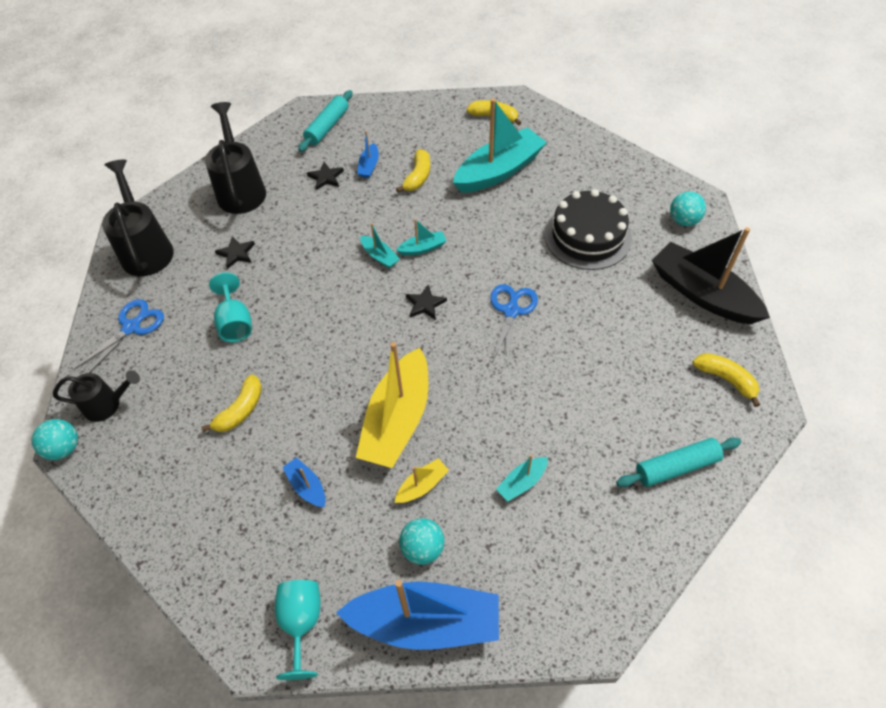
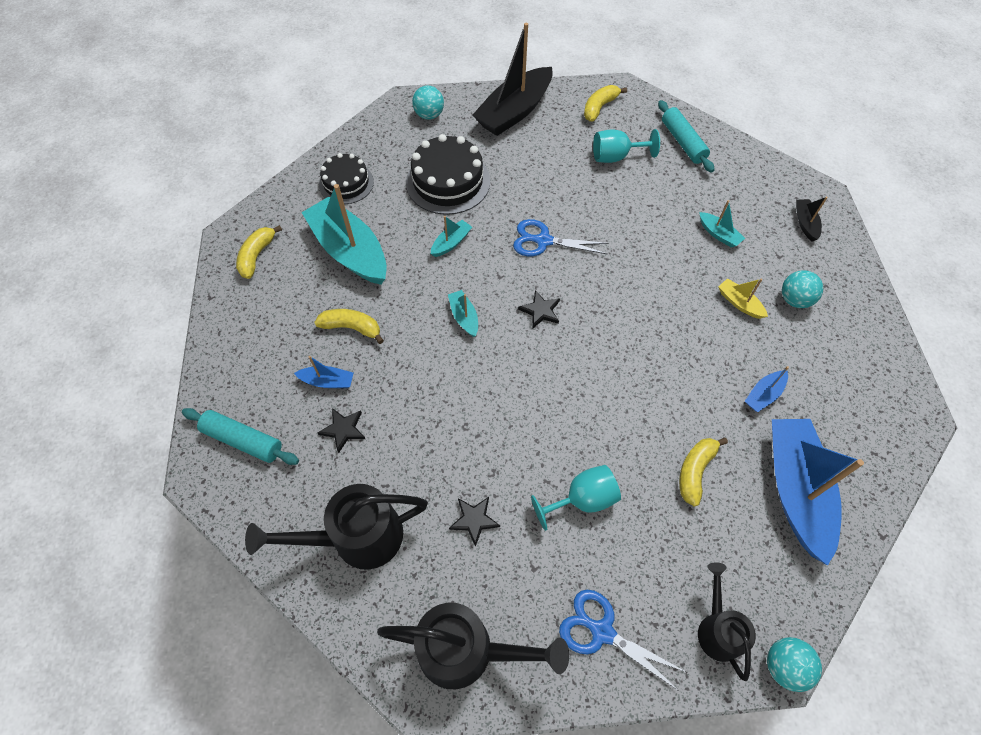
camera: 95 degrees left, 5 degrees up
black watering can [102,160,174,276] -> black watering can turned 150 degrees counterclockwise [377,603,569,689]
yellow banana [201,374,262,432] -> yellow banana turned 90 degrees counterclockwise [679,438,728,506]
turquoise goblet [275,580,321,680] -> turquoise goblet moved to [593,129,660,163]
blue boat [336,580,499,650] -> blue boat moved to [772,419,864,566]
yellow boat [356,342,428,468] -> none
turquoise boat [360,223,400,268] -> turquoise boat moved to [431,216,472,257]
none -> black cake [319,153,374,204]
none -> black boat [796,197,828,242]

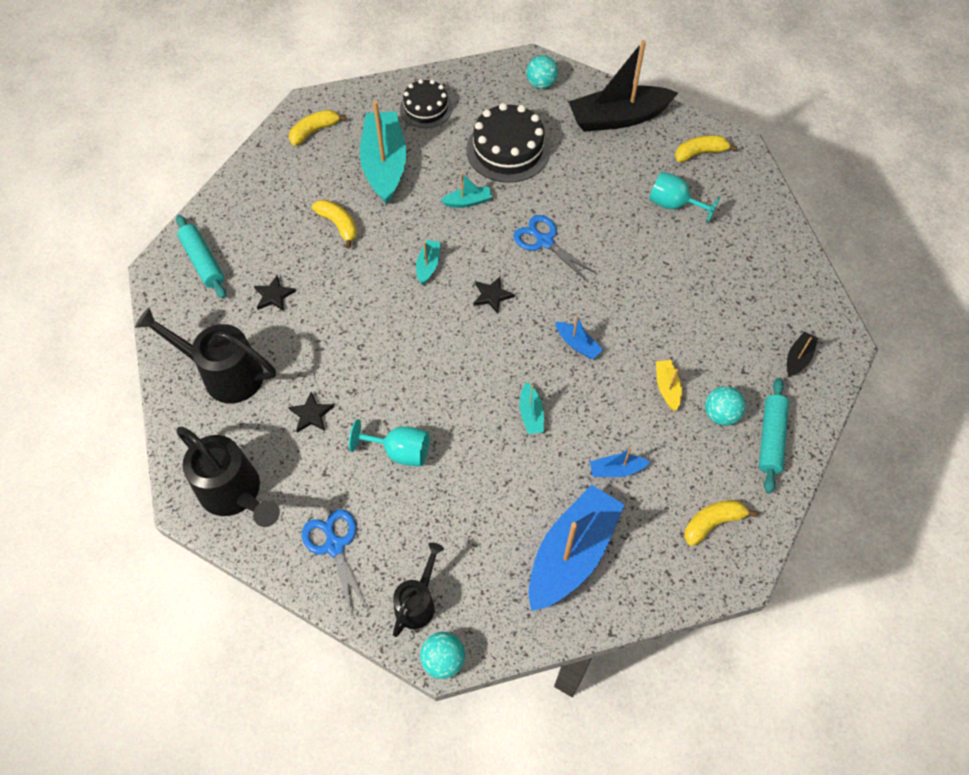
camera: 35 degrees right, 0 degrees up
blue boat [294,356,354,388] -> blue boat moved to [555,315,603,359]
turquoise rolling pin [658,100,714,173] -> turquoise rolling pin moved to [759,378,789,494]
yellow banana [679,438,728,506] -> yellow banana moved to [684,500,758,546]
turquoise boat [699,200,745,247] -> turquoise boat moved to [519,382,544,434]

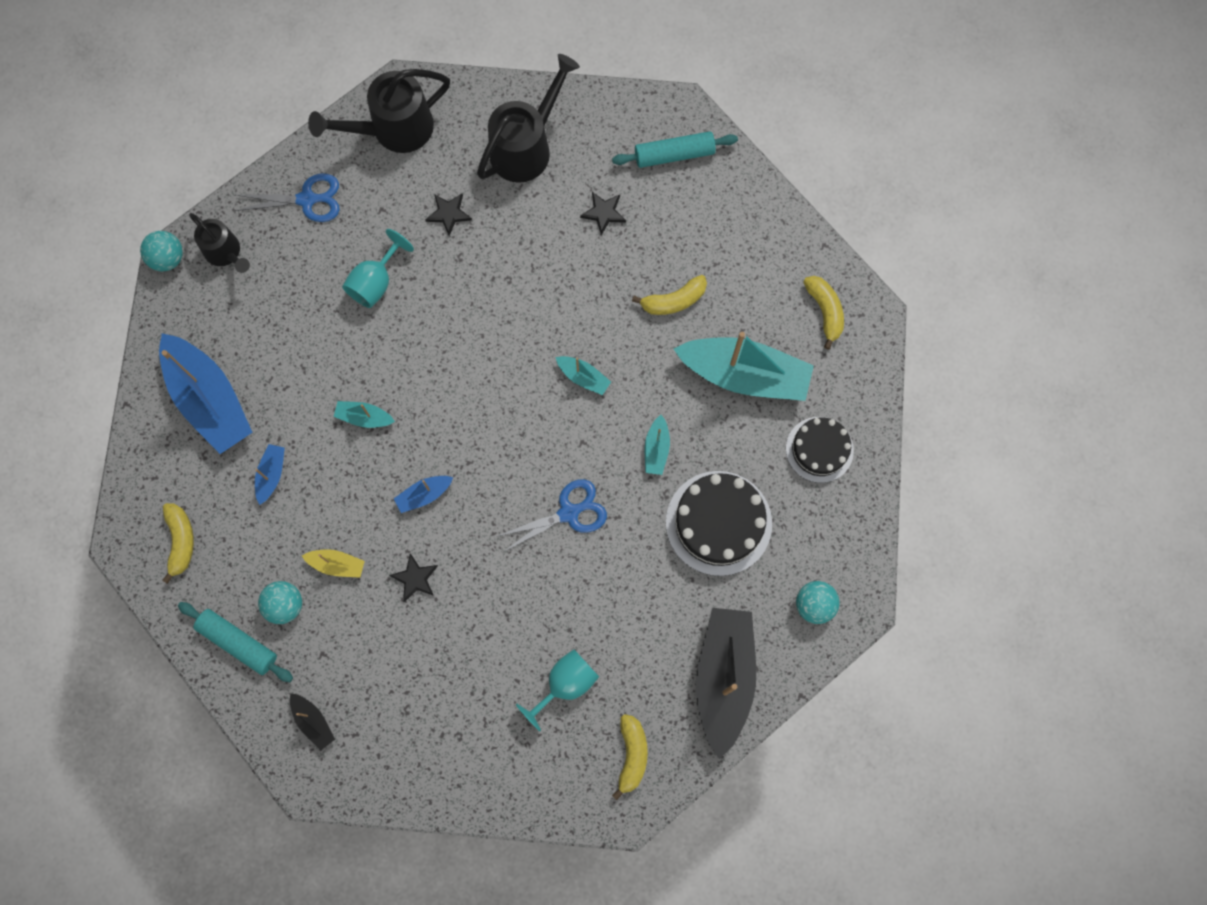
camera: 110 degrees right, 15 degrees up
black star [473,277,515,314] -> black star moved to [389,553,438,602]

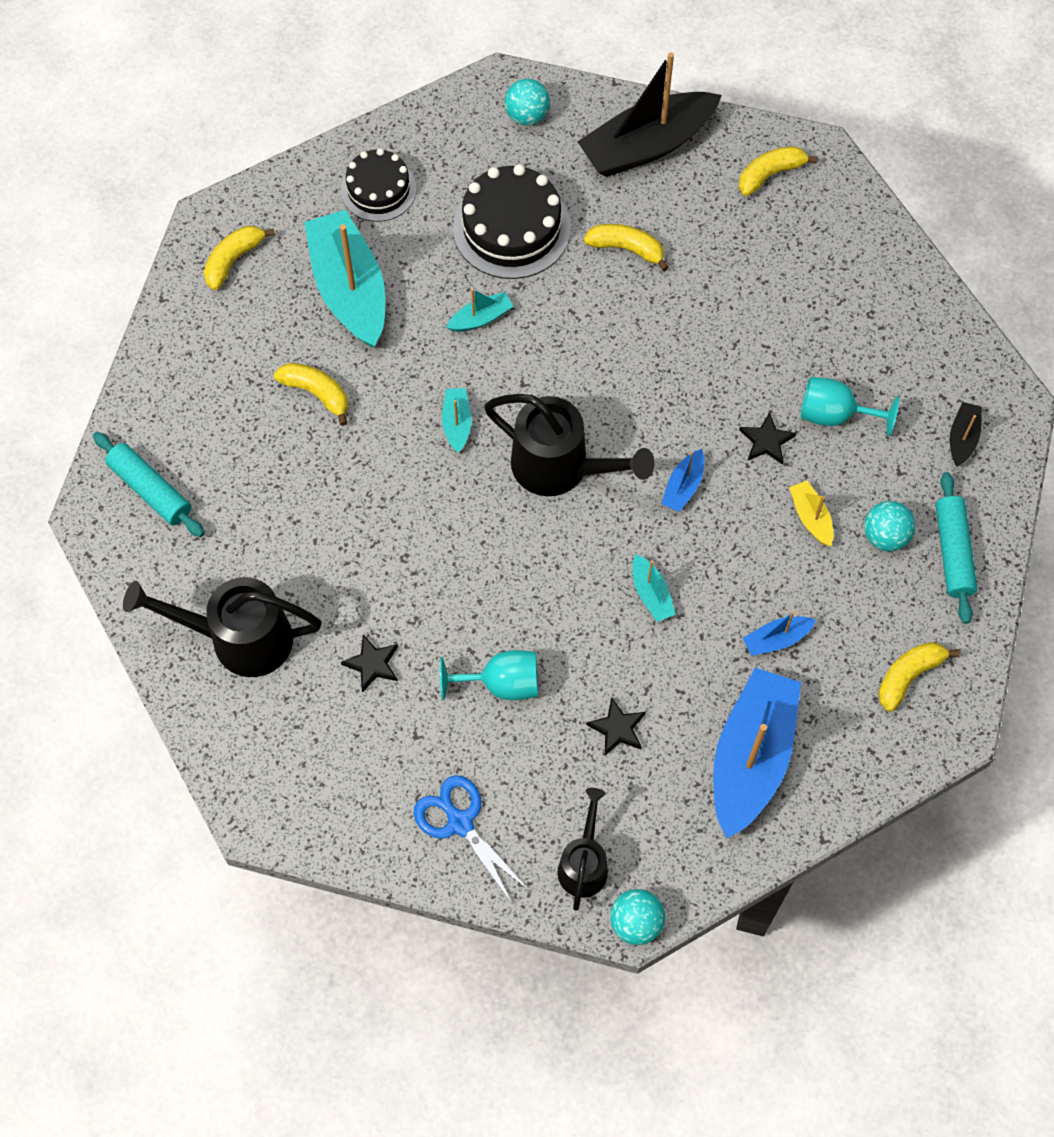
camera: 125 degrees left, 10 degrees down
black watering can [308,69,450,153] -> black watering can moved to [484,394,655,496]
blue boat [394,476,453,513] -> blue boat turned 90 degrees clockwise [661,449,704,512]
blue scissors [495,479,607,553] -> none
turquoise goblet [516,649,599,731] -> turquoise goblet moved to [801,377,899,436]
black star [580,192,626,235] -> black star moved to [586,697,646,756]
none -> yellow banana [584,224,669,271]

